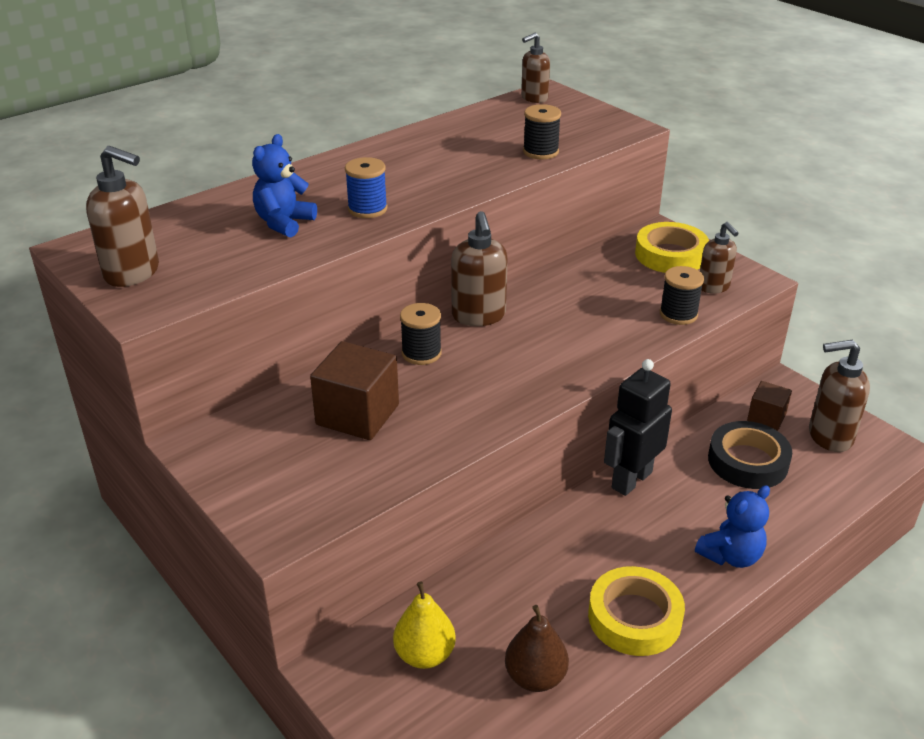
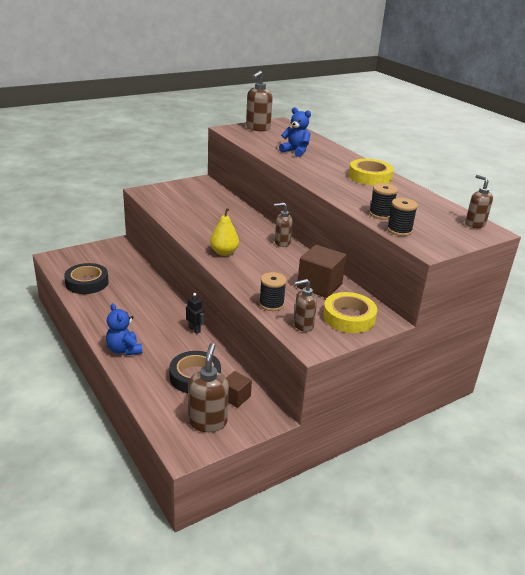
camera: 95 degrees right, 5 degrees down
brown cube [310,341,399,440] -> brown cube moved to [297,245,346,298]
blue spool [345,157,387,218] -> none
yellow pear [393,582,456,669] -> yellow pear moved to [210,208,239,256]
black spool [400,303,442,365] -> black spool moved to [387,198,418,236]
brown soap dispenser [451,211,508,326] -> brown soap dispenser [274,203,293,247], size x0.66
brown pear [505,605,569,692] -> black tape [64,263,109,294]
yellow tape [588,566,685,656] -> yellow tape moved to [349,159,394,185]
black robot [604,359,672,496] -> black robot [186,293,204,334], size x0.52

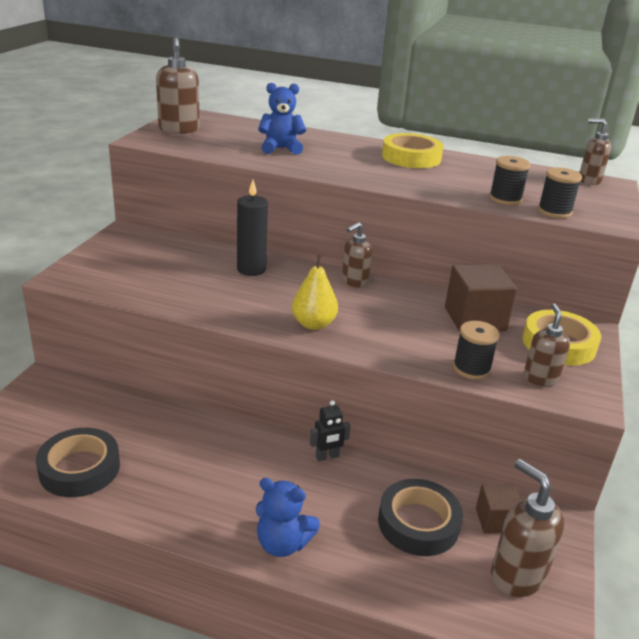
camera: 40 degrees left, 0 degrees up
black robot [186,293,204,334] -> black robot turned 150 degrees clockwise [310,400,351,461]
brown soap dispenser [294,279,317,332] -> brown soap dispenser turned 150 degrees clockwise [523,303,570,386]
none -> black candle [237,180,268,276]

